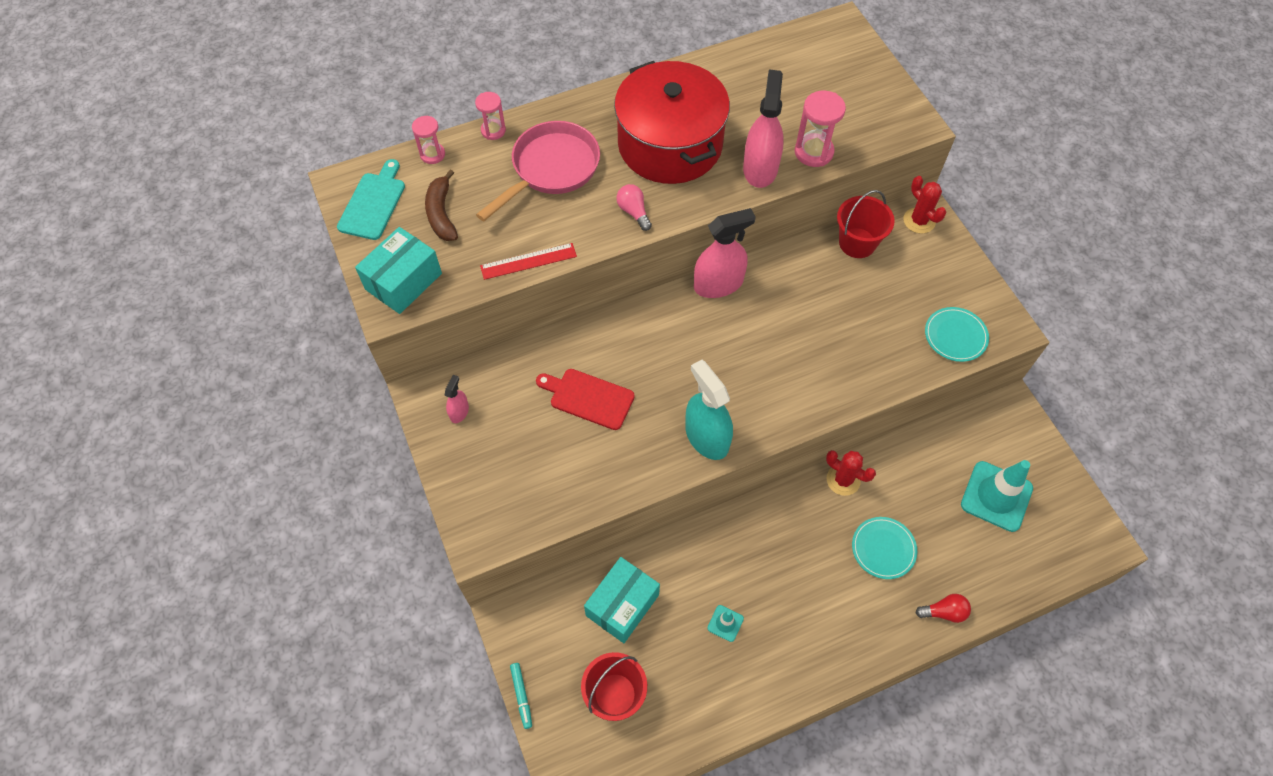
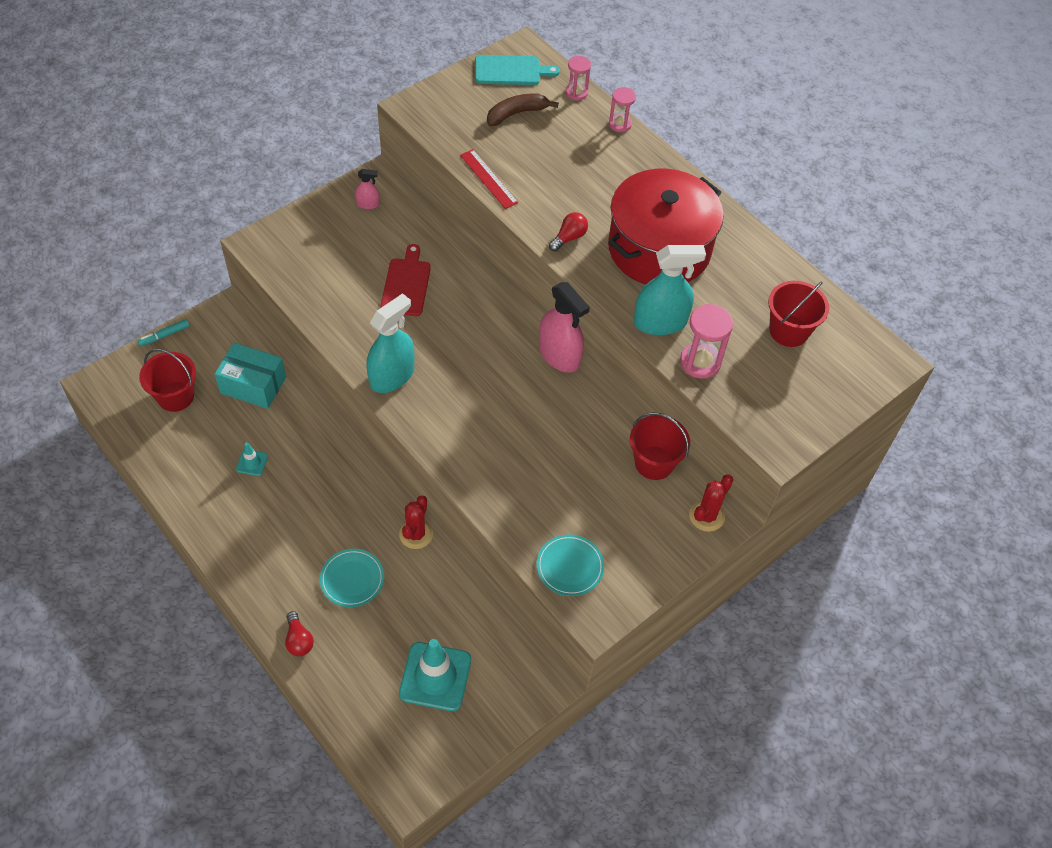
camera: 70 degrees right, 5 degrees down
turquoise box [355,227,442,314] -> none
pink pan [476,121,600,221] -> none
pink light bulb [616,184,652,231] -> red light bulb [549,212,588,252]
pink spray bottle [743,70,784,188] -> turquoise spray bottle [634,245,706,335]
none -> red bucket [768,281,829,347]

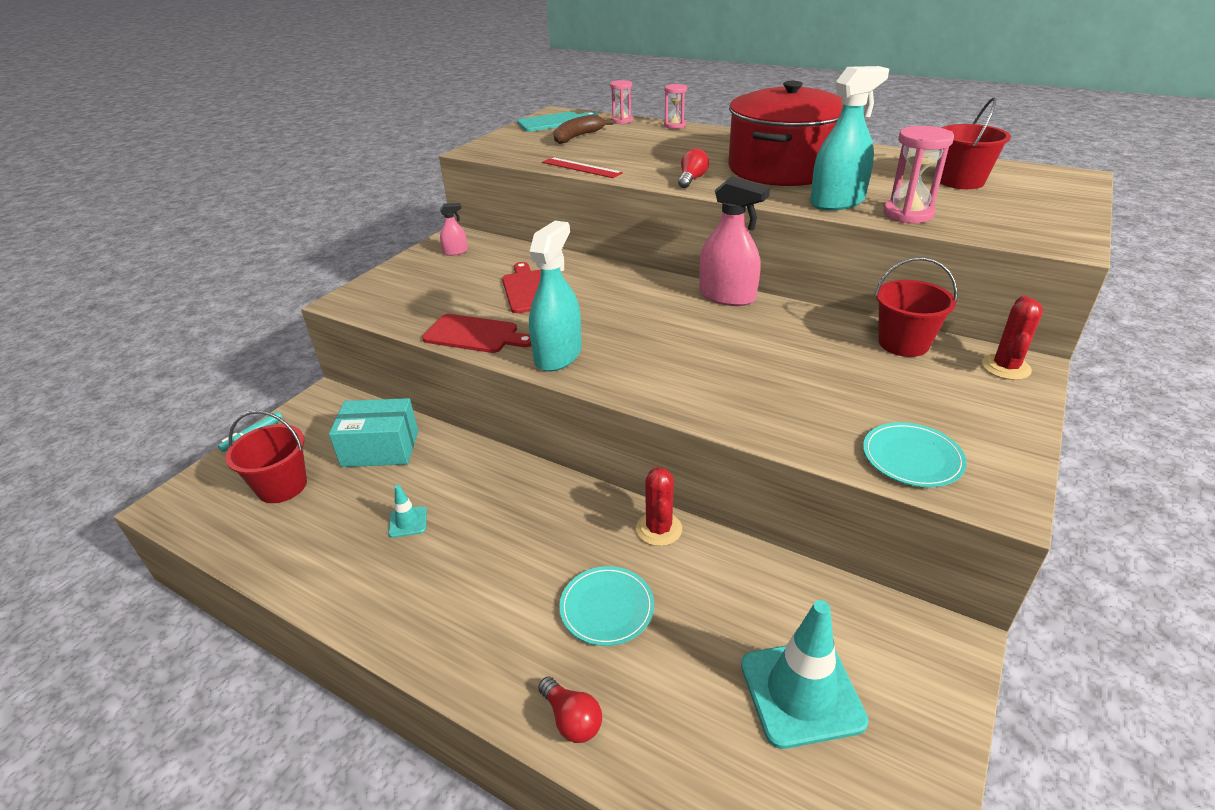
camera: 15 degrees left, 20 degrees down
none -> red cutting board [422,314,531,353]

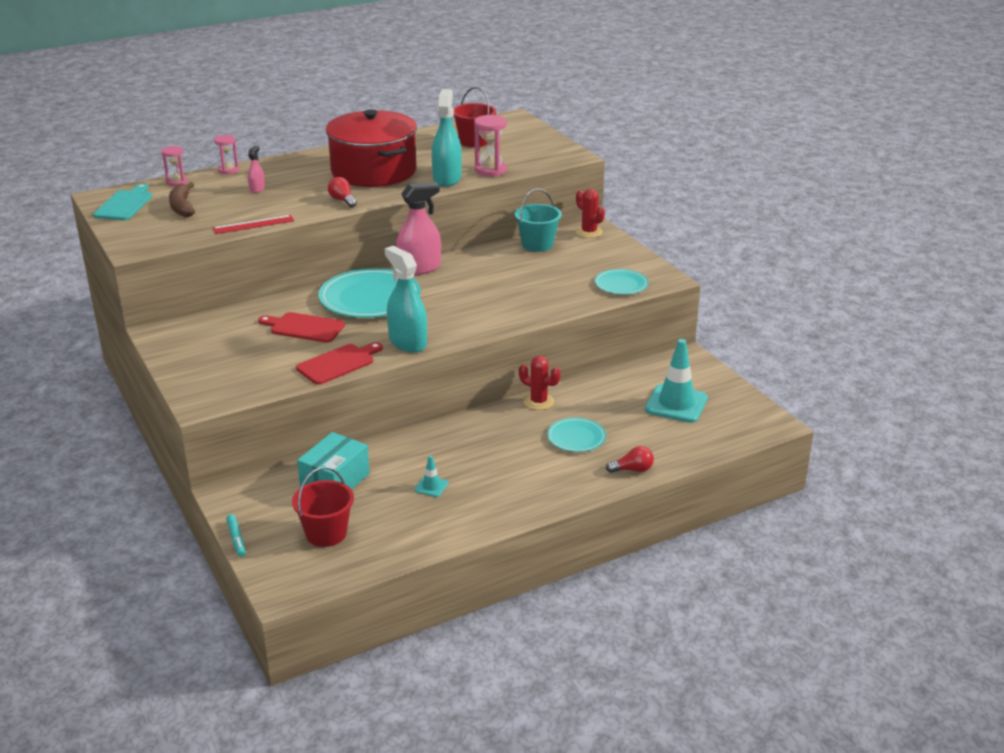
camera: 60 degrees left, 5 degrees down
pink spray bottle [440,203,468,256] -> pink spray bottle moved to [248,146,265,193]
red bucket [874,257,958,357] -> turquoise bucket [514,189,562,252]
none -> turquoise plate [318,268,421,318]

